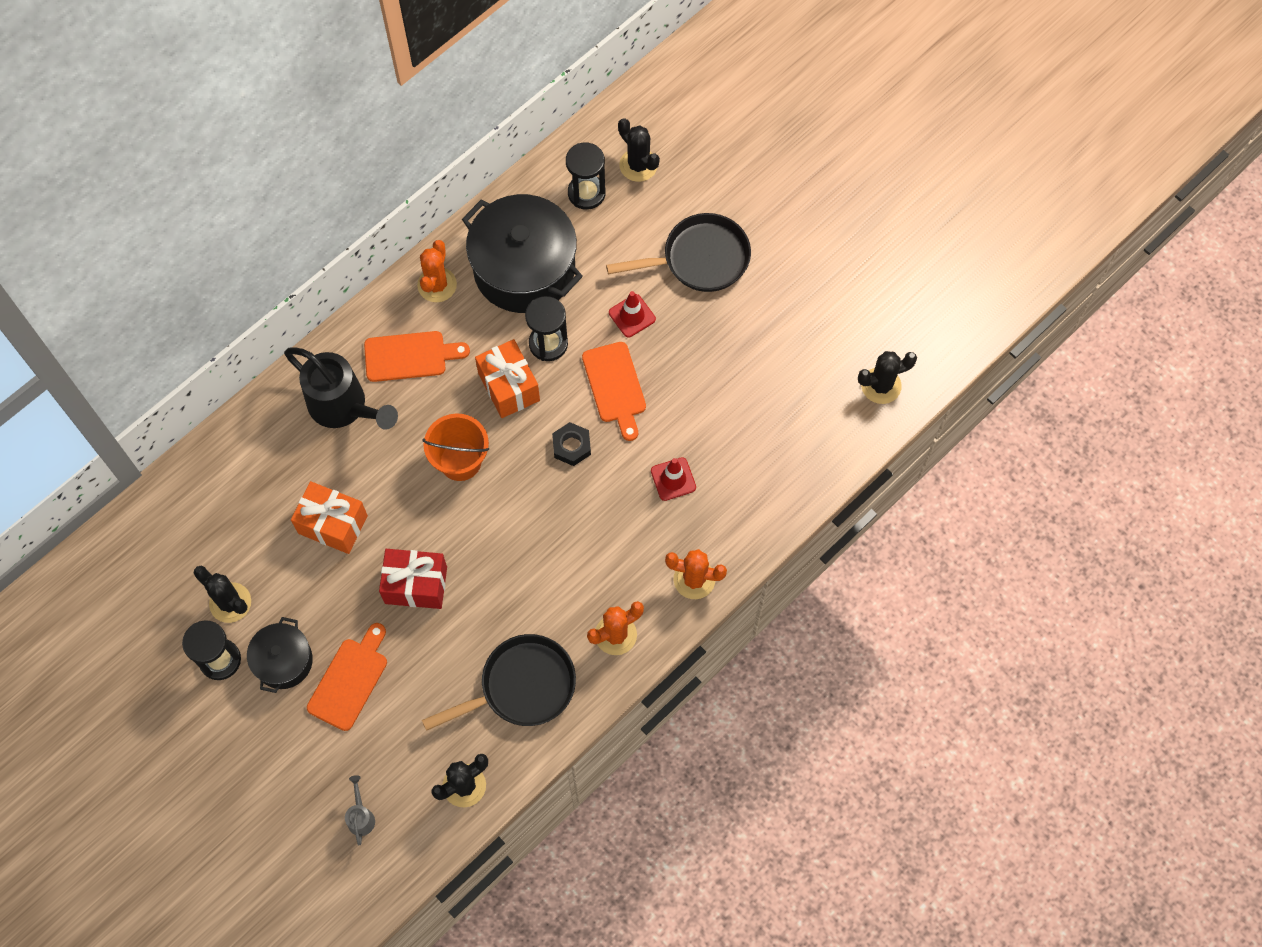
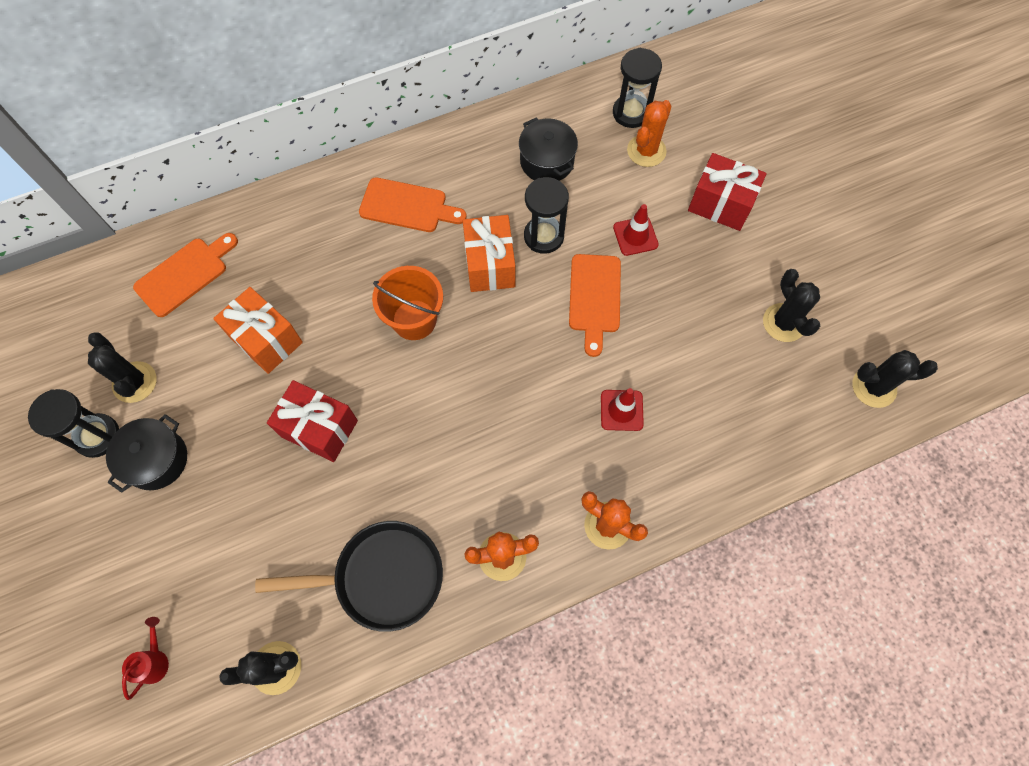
camera: 20 degrees right, 0 degrees up
black watering can [284,347,398,430] -> none
orange cutting board [307,623,387,731] -> orange cutting board moved to [133,233,238,317]
grey watering can [345,775,375,845] -> red watering can [122,617,169,700]
orange cactus [417,240,457,302] -> orange cactus moved to [627,100,671,167]
black pot [462,194,583,313] -> black pot [519,117,578,181], size x0.53
black nut [552,422,591,466] -> none
black pan [606,213,751,292] -> red gift [688,153,767,231]
black cactus [618,118,660,182] -> black cactus moved to [763,269,820,342]

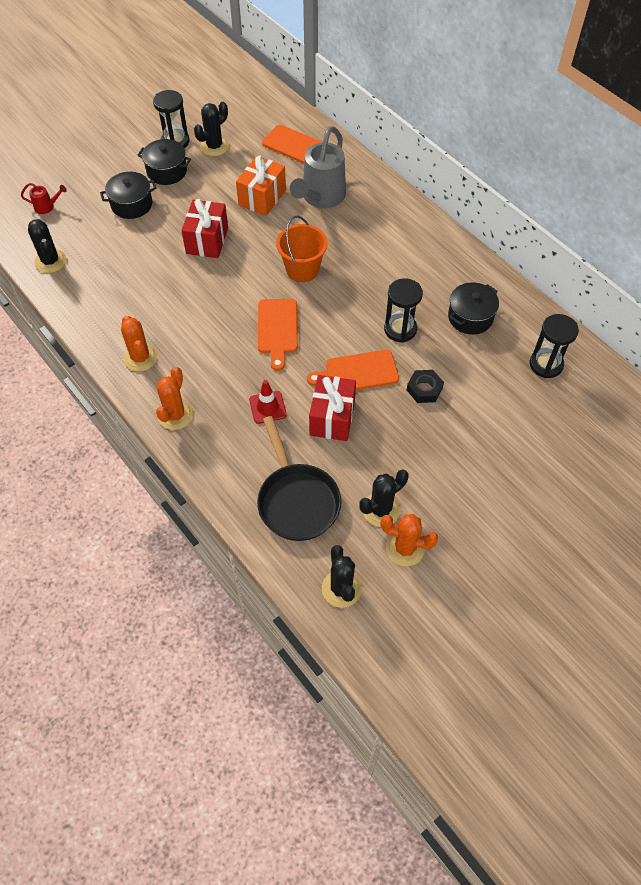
camera: 75 degrees right, 10 degrees down
black pan [255,521,443,632] -> black pan moved to [257,416,341,541]
orange cutting board [359,177,467,232] -> orange cutting board moved to [258,299,298,371]
orange gift [463,215,515,292] -> none
red traffic cone [613,204,659,256] -> black nut [407,370,444,403]
orange cactus [627,100,671,167] -> orange cactus moved to [380,514,438,566]
red gift [688,153,767,231] -> red gift moved to [309,375,356,441]
none -> black pot [100,172,156,219]
none -> grey watering can [290,126,346,208]

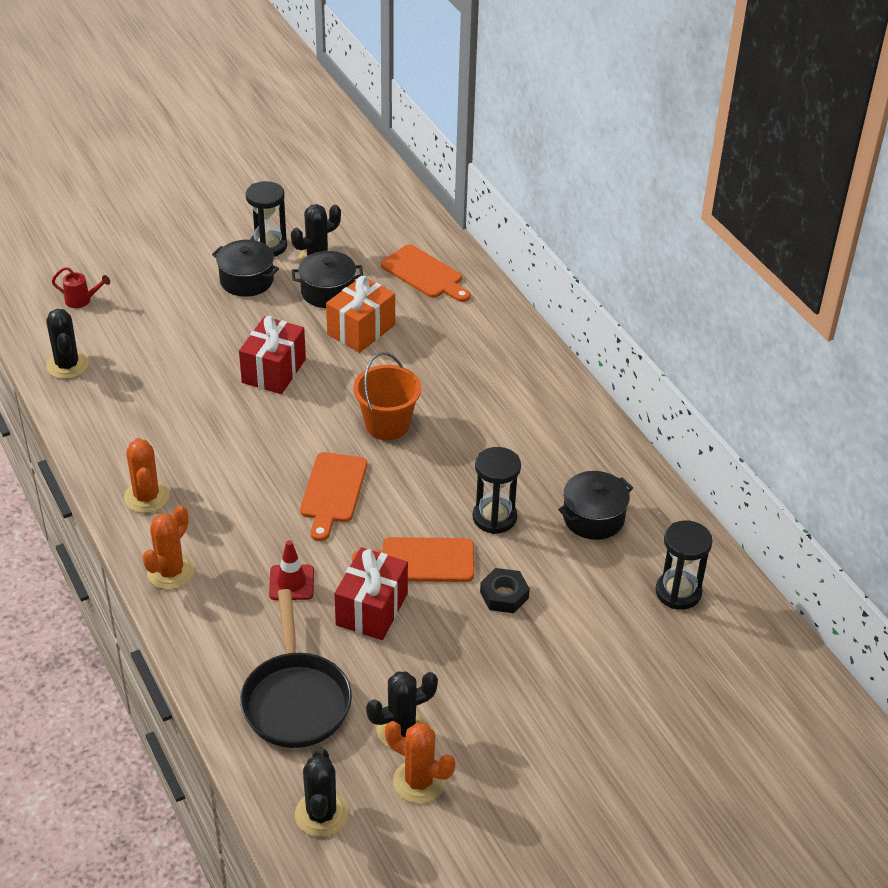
camera: 10 degrees right, 15 degrees down
black pot [100,172,156,219] -> black pot moved to [292,251,363,308]
grey watering can [290,126,346,208] -> none

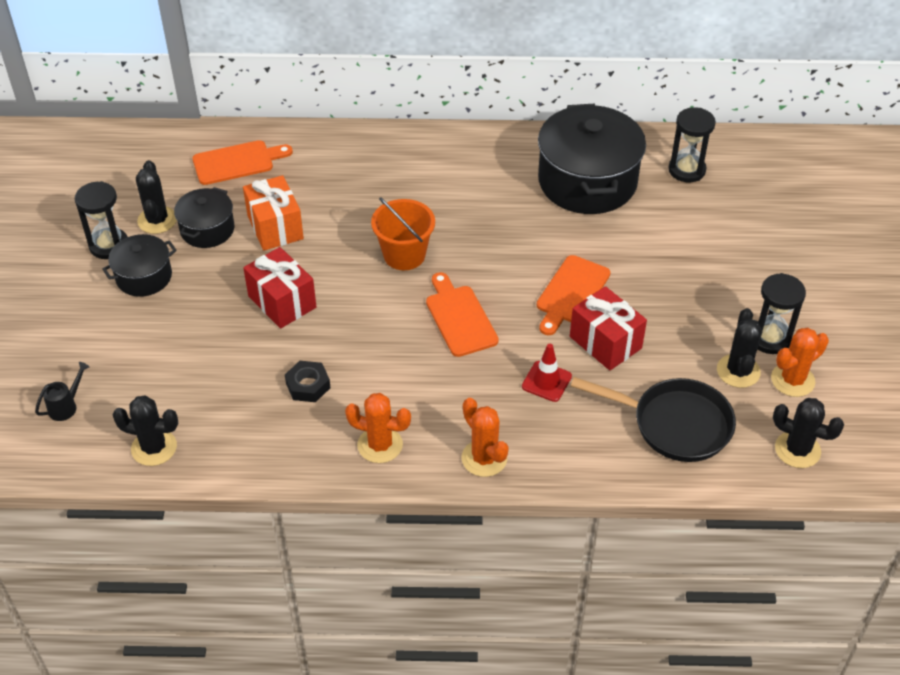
camera: 60 degrees left, 5 degrees up
red watering can [52,267,110,308] -> black watering can [35,362,89,421]
orange cutting board [300,452,367,541] -> orange cutting board turned 150 degrees counterclockwise [426,272,499,357]
black hourglass [473,447,521,534] -> black hourglass moved to [757,273,806,354]
black nut [480,568,530,613] -> black nut moved to [285,361,331,402]
black pot [558,471,633,540] -> black pot [538,104,646,214], size x1.89

